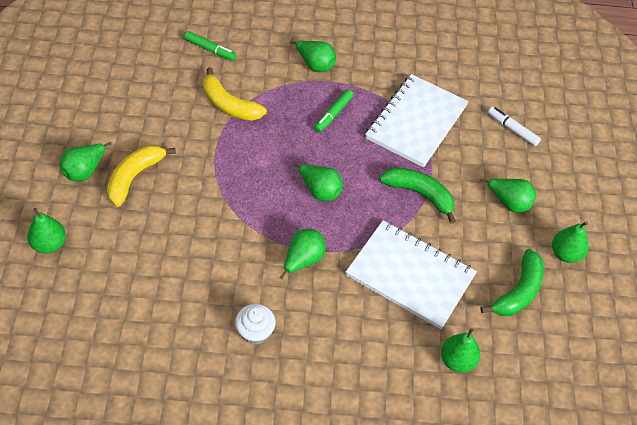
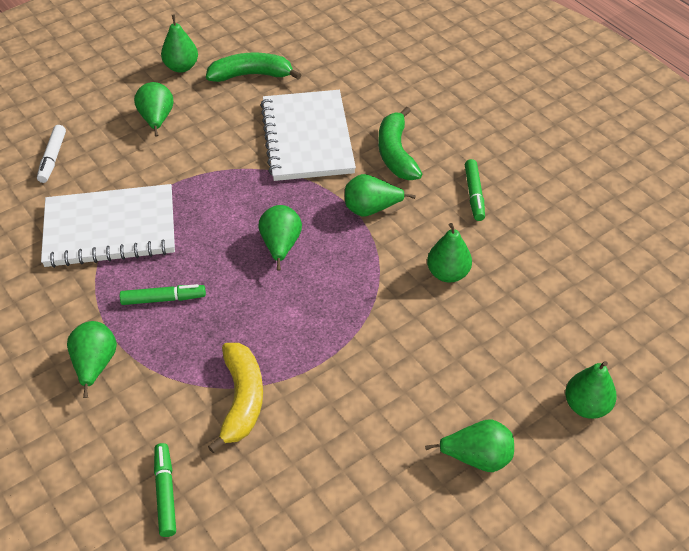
camera: 125 degrees left, 5 degrees down
yellow banana [107,145,176,207] -> none
white cupcake [235,304,276,345] -> green marker [465,159,485,221]
green banana [379,168,456,223] -> green banana moved to [378,107,422,180]
green pear [441,328,480,373] -> green pear moved to [427,223,472,283]

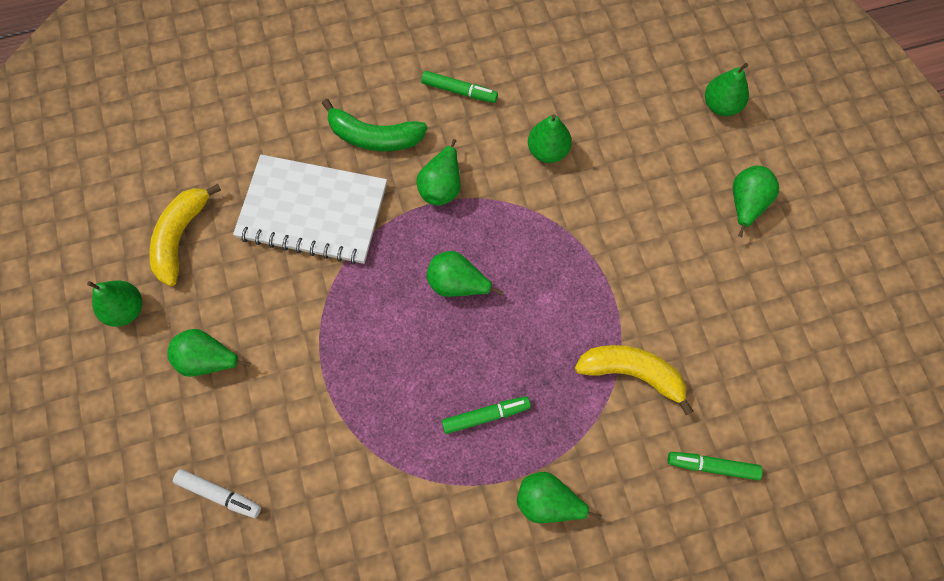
camera: 70 degrees left, 20 degrees up
white notebook [41,184,175,268] -> none
green marker [120,284,206,305] -> green marker turned 60 degrees clockwise [442,396,531,434]
green banana [206,52,301,82] -> yellow banana [150,184,221,286]

